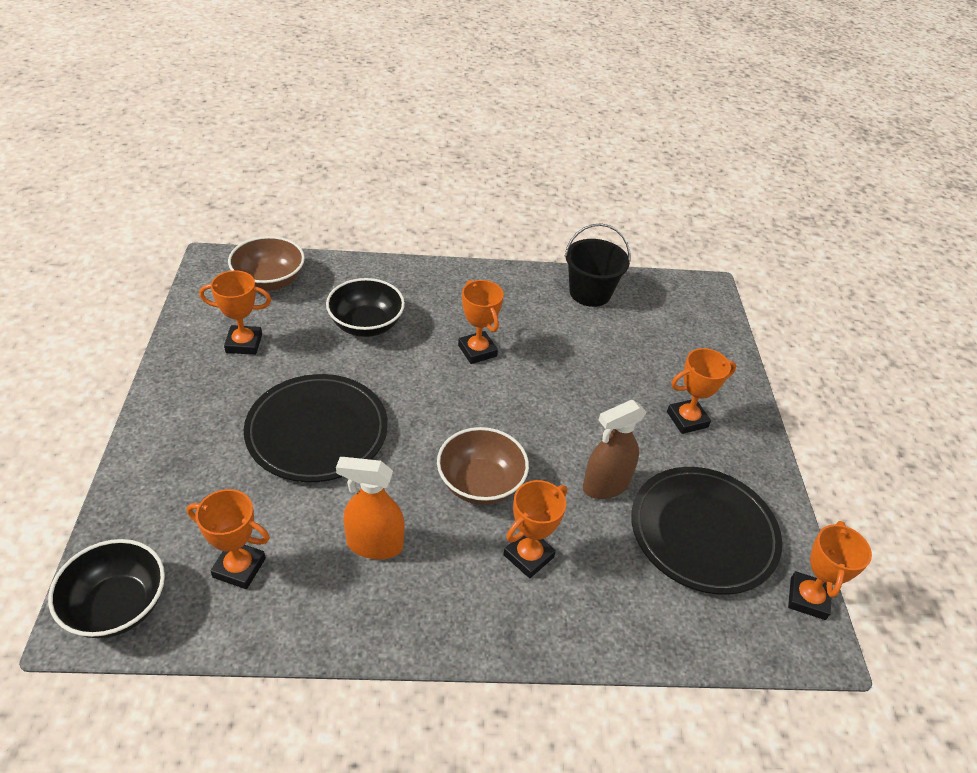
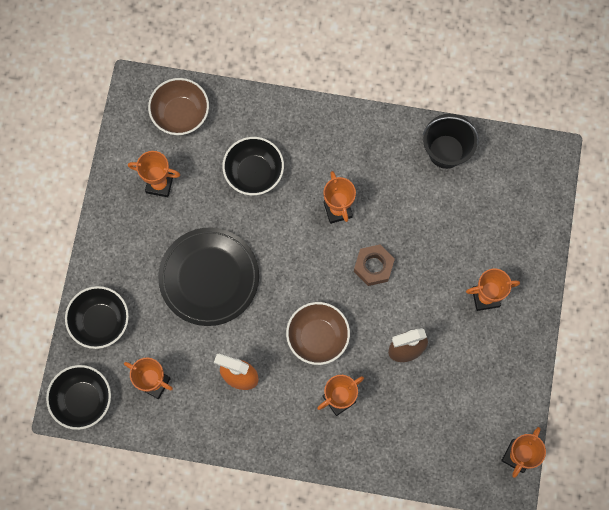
camera: 15 degrees right, 30 degrees up
black plate [631,467,782,595] -> none
none -> black bowl [65,286,129,349]
none -> brown nut [354,244,395,286]

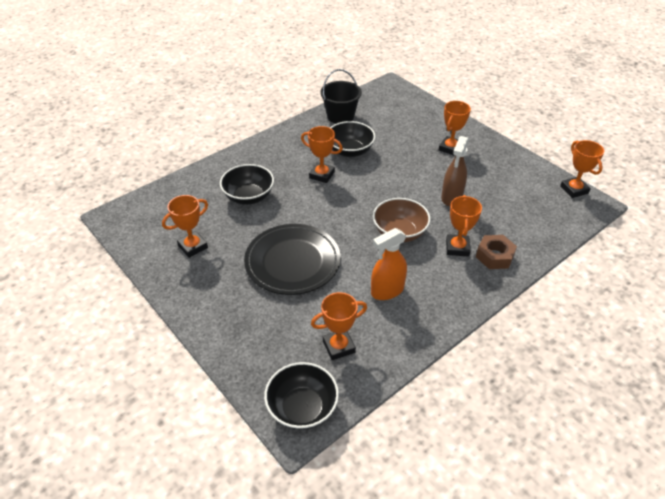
camera: 50 degrees left, 30 degrees down
black bowl [65,286,129,349] -> black bowl moved to [330,121,375,157]
brown bowl [148,78,209,135] -> none
brown nut [354,244,395,286] -> brown nut moved to [476,235,517,269]

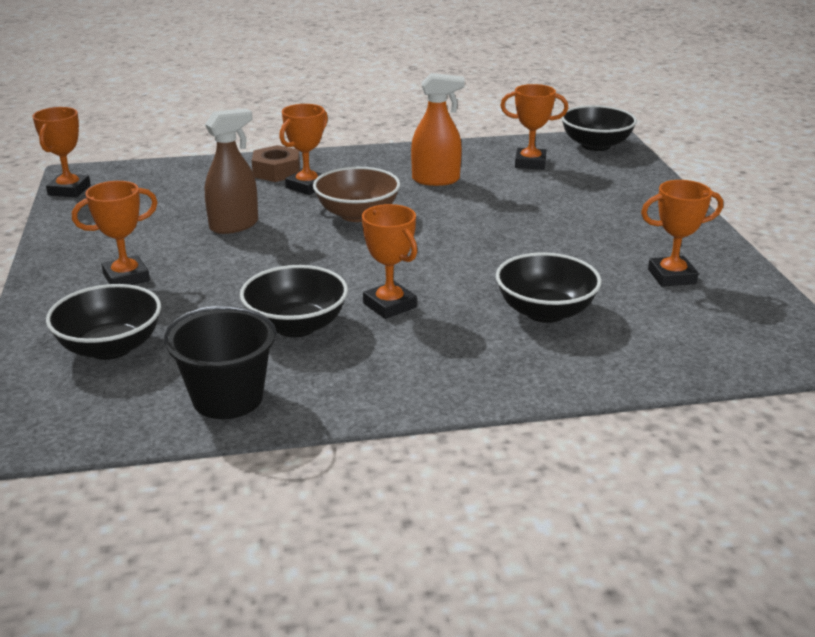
camera: 150 degrees left, 15 degrees down
black plate [244,224,341,295] -> none
none -> black bowl [46,284,161,360]

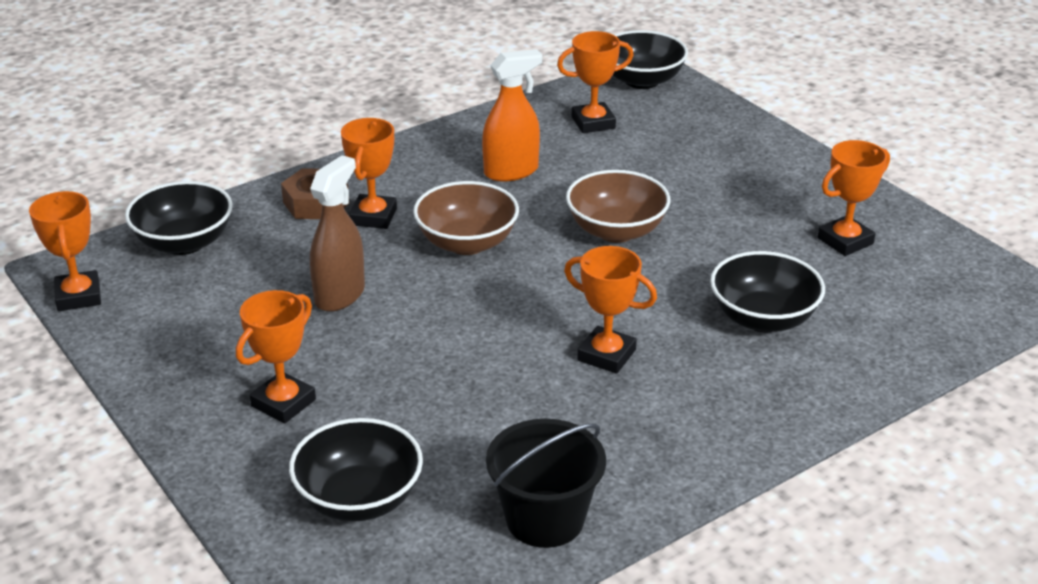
camera: 25 degrees left, 5 degrees up
black bowl [240,265,348,337] -> black bowl moved to [125,181,233,255]
none -> brown bowl [566,170,670,243]

